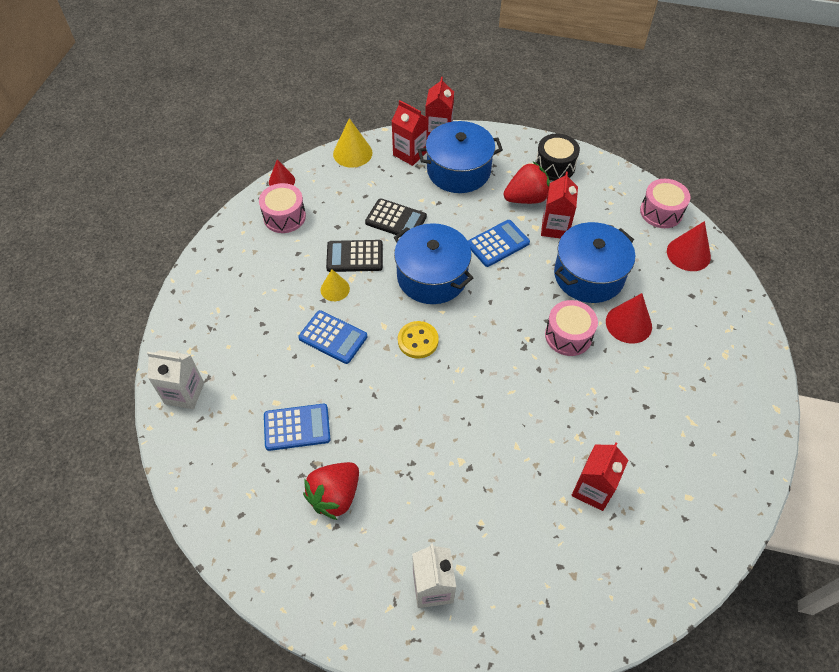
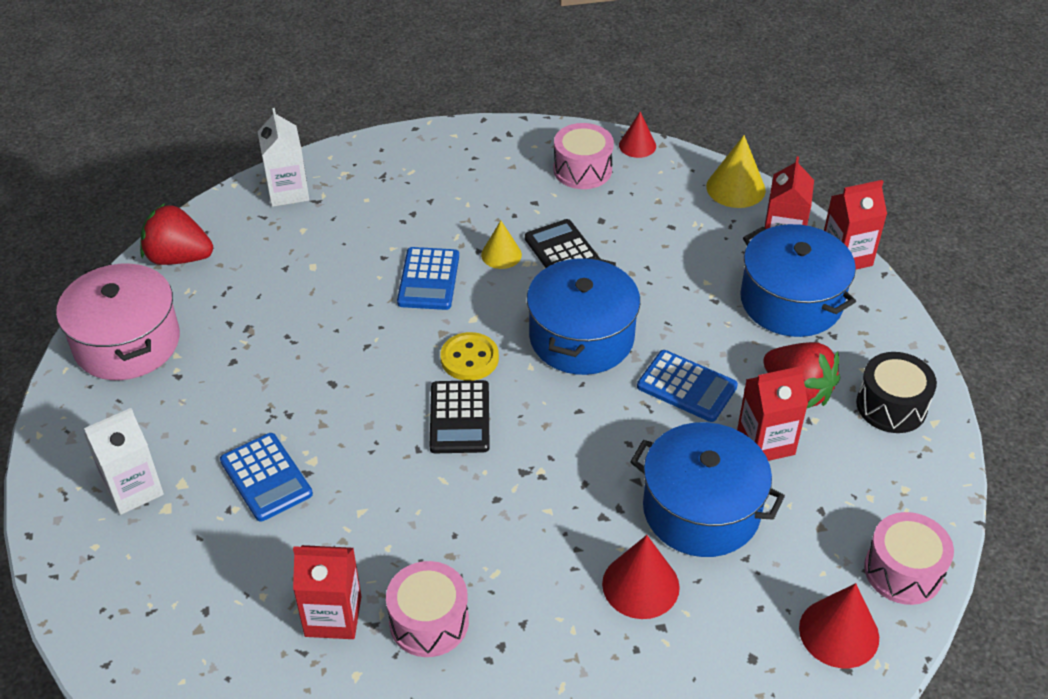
camera: 65 degrees right, 10 degrees down
blue calculator [264,404,330,451] -> blue calculator moved to [220,433,313,522]
red strawberry [303,462,359,520] -> red strawberry moved to [140,203,213,265]
black calculator [365,198,427,237] -> black calculator moved to [430,380,490,453]
pink drum [545,300,598,356] -> pink drum moved to [386,561,469,657]
none -> pink pot [56,263,180,380]

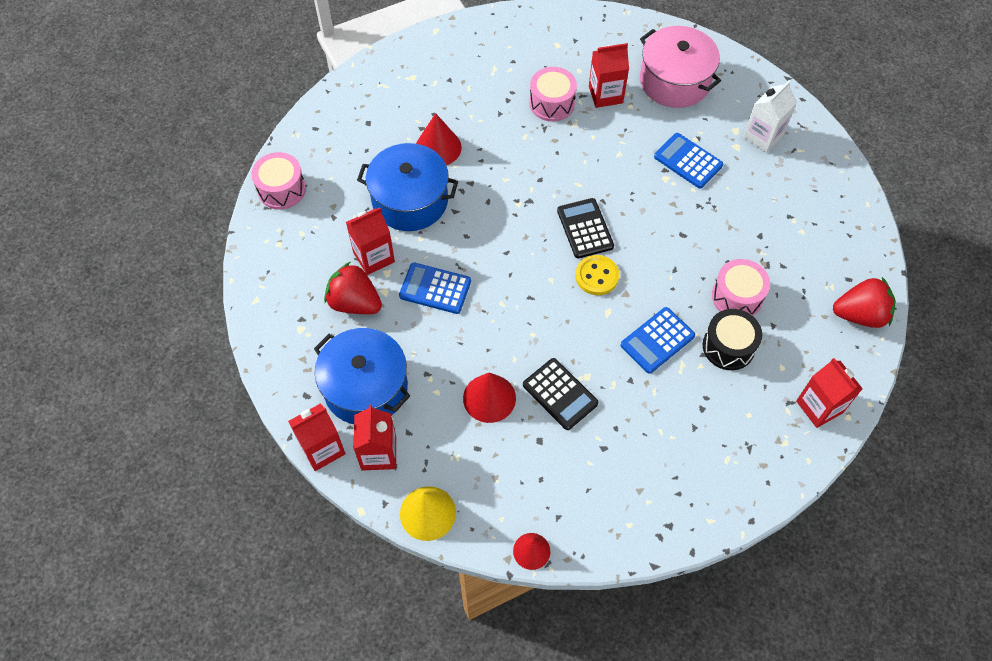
camera: 165 degrees right, 15 degrees up
pink pot [56,263,180,380] -> pink pot moved to [640,26,721,108]
white carton [257,108,309,207] -> red carton [796,358,863,428]
blue calculator [397,247,459,310] -> blue calculator turned 120 degrees counterclockwise [621,307,695,374]
yellow cone [481,221,522,269] -> none
blue pot [527,257,640,375] -> none
pink drum [553,123,614,189] -> pink drum moved to [712,259,770,316]
red cone [799,583,879,668] -> red cone moved to [463,372,516,423]
black drum [856,352,937,433] -> black drum moved to [703,309,762,370]

